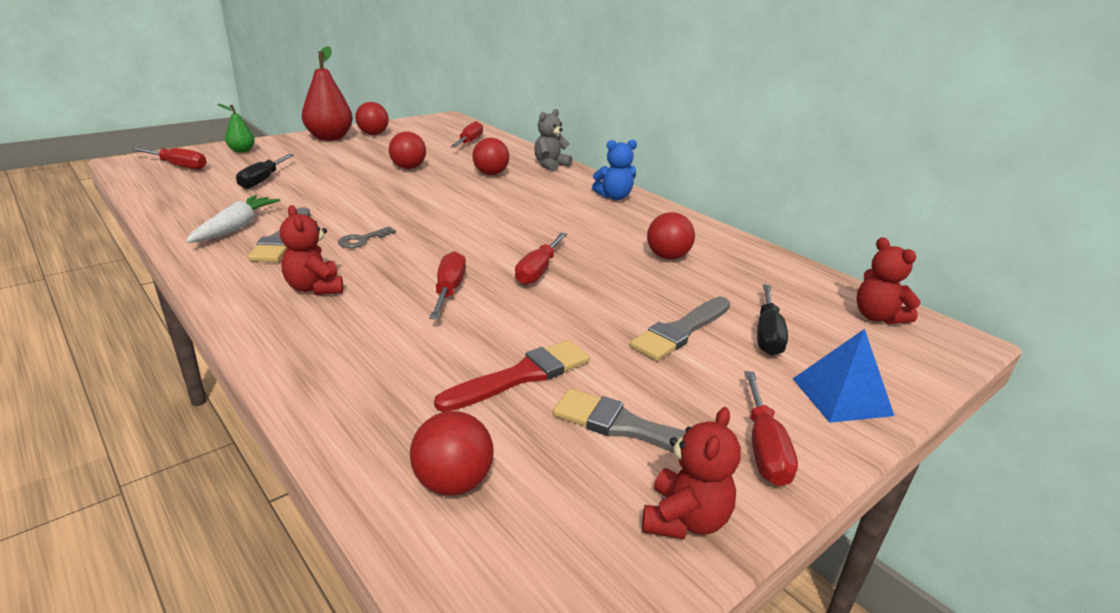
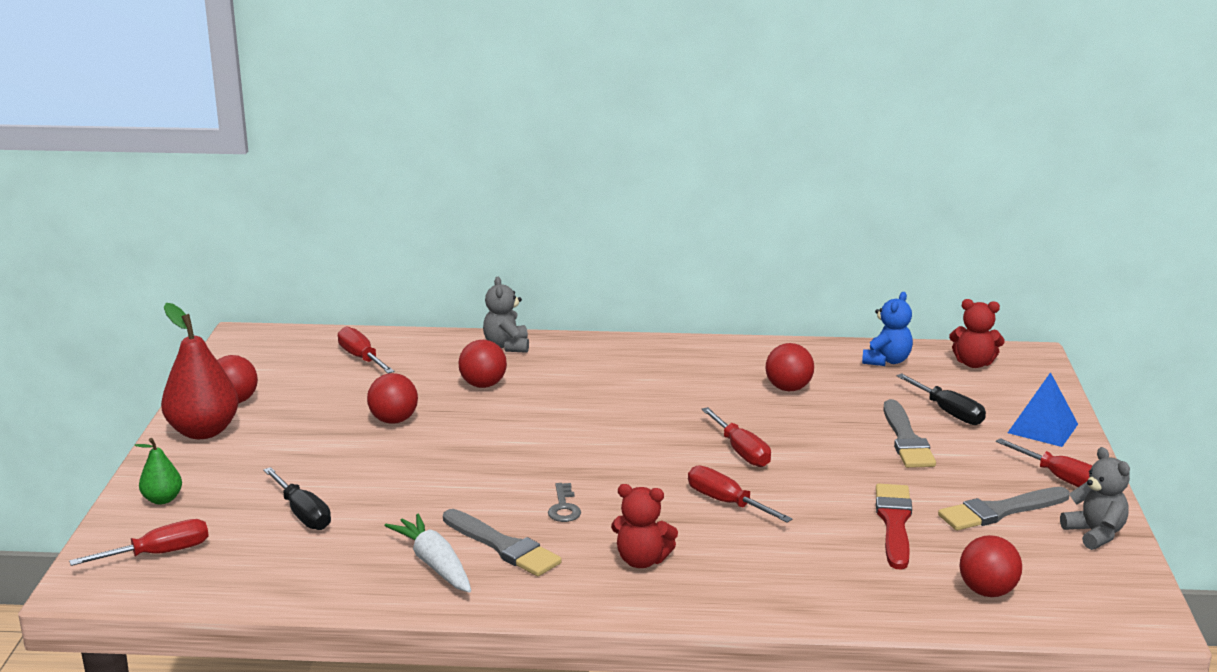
camera: 45 degrees left, 5 degrees down
blue teddy bear [592,140,637,200] -> blue teddy bear moved to [862,292,913,366]
red teddy bear [642,407,741,539] -> grey teddy bear [1060,447,1130,550]

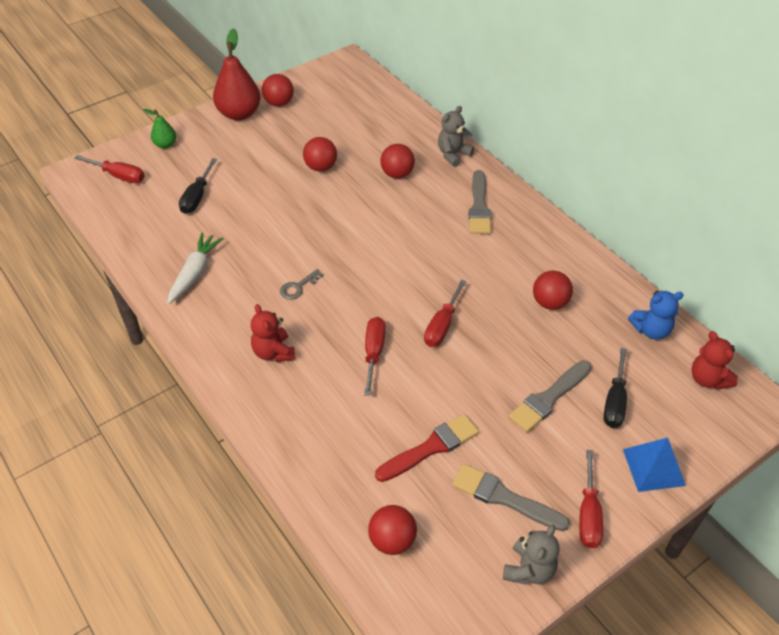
camera: 50 degrees right, 25 degrees up
red screwdriver [338,326,394,374] -> none
grey brush [443,509,562,576] -> grey brush moved to [469,170,491,234]

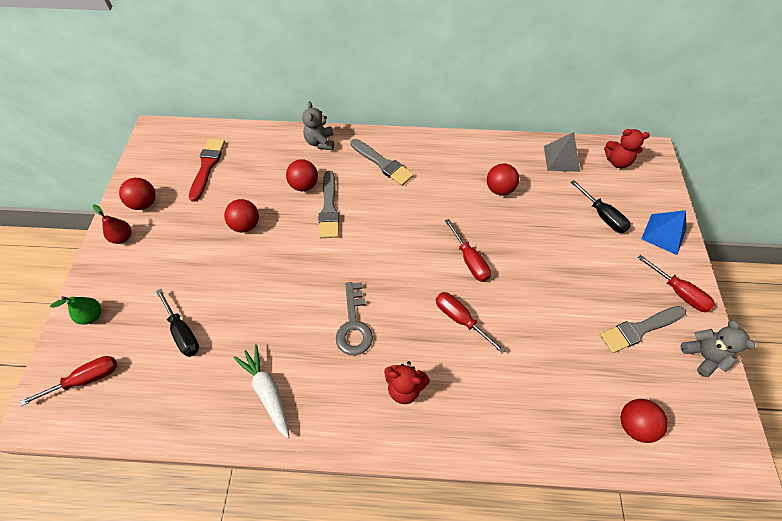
camera: 50 degrees left, 10 degrees up
red pear [213,28,261,120] -> red pear [92,204,131,244], size x0.52
grey key [280,269,324,300] -> grey key [336,282,373,355], size x1.68
red brush [375,414,479,482] -> red brush moved to [189,138,225,202]
grey brush [509,360,592,432] -> grey brush moved to [319,171,339,238]
blue teddy bear [628,291,684,340] -> grey pyramid [544,132,580,172]

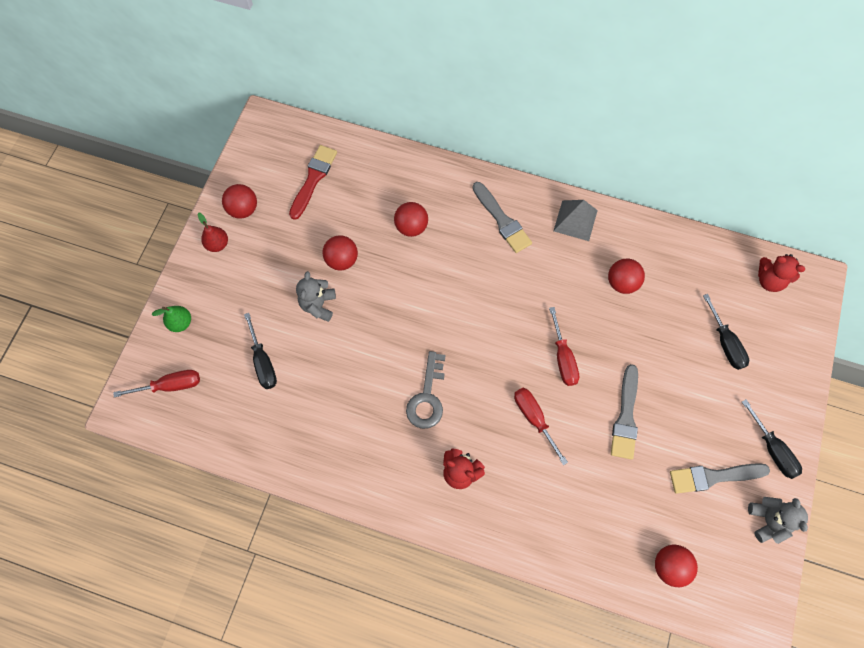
camera: 15 degrees right, 10 degrees up
white carrot [233,344,289,439] -> none
grey teddy bear [302,101,334,150] -> grey teddy bear moved to [296,271,336,322]
grey brush [319,171,339,238] -> grey brush moved to [611,364,638,460]
grey pyramid [544,132,580,172] -> grey pyramid moved to [554,200,598,241]
red screwdriver [638,255,715,312] -> black screwdriver [742,399,802,479]
blue pyramid [641,210,687,255] -> none

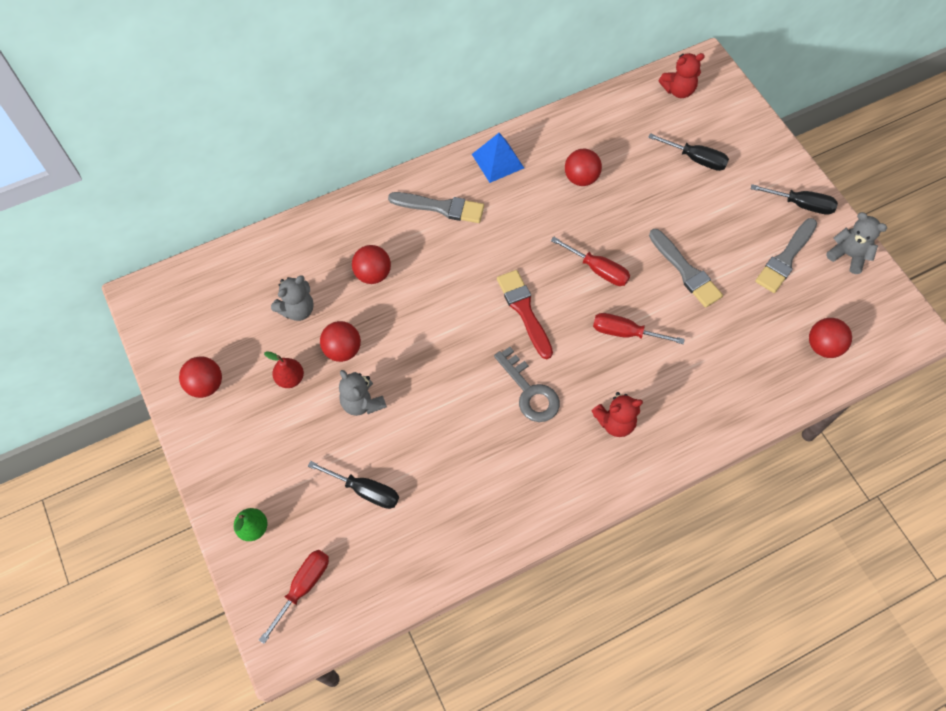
camera: 45 degrees left, 5 degrees down
red pear [198,213,228,252] -> red pear moved to [264,351,304,388]
red brush [289,145,337,220] -> red brush moved to [497,270,553,359]
grey pyramid [554,200,598,241] -> blue pyramid [472,133,524,183]
none -> grey teddy bear [271,275,314,321]

